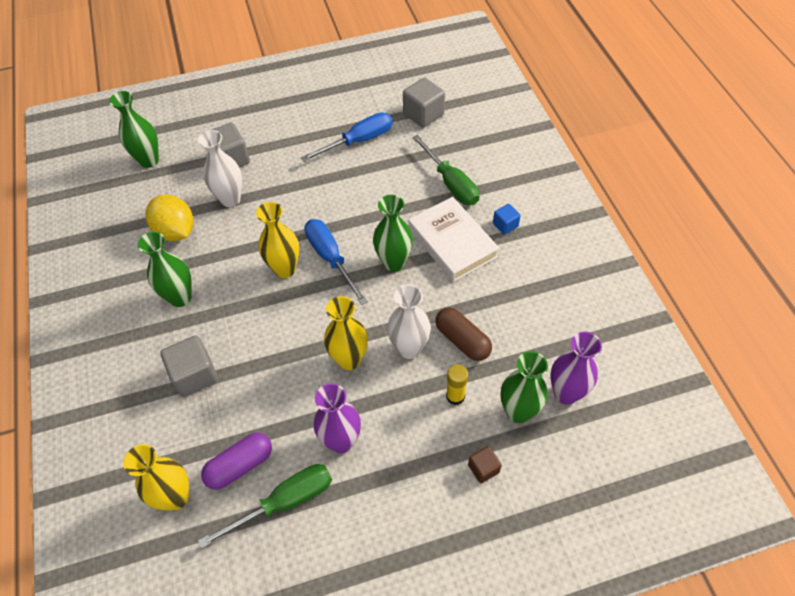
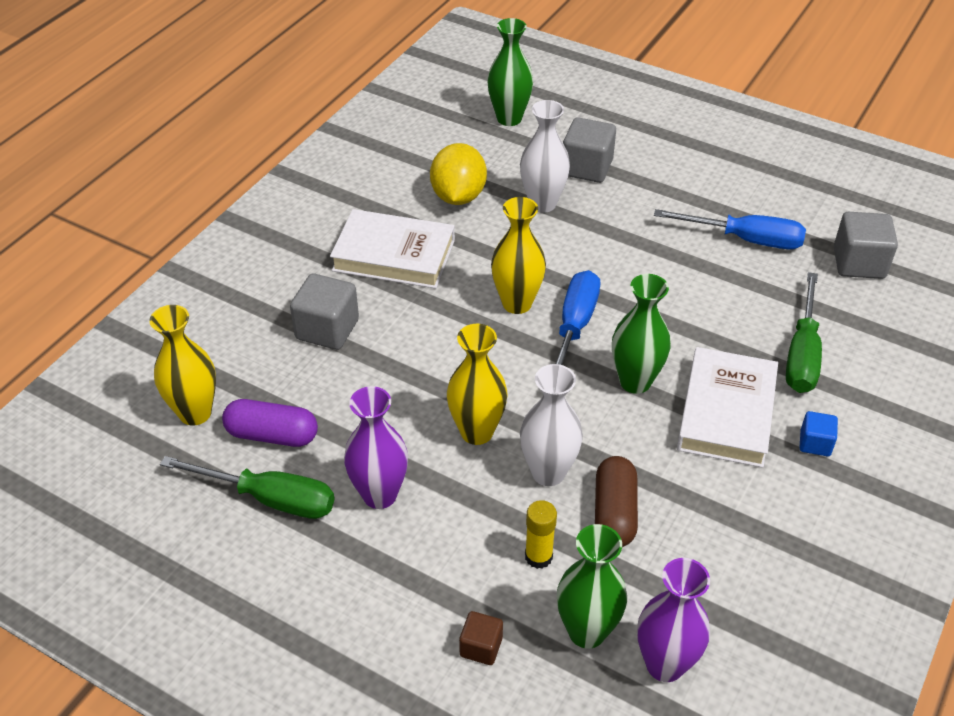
camera: 45 degrees right, 10 degrees down
green vase [138,232,192,307] -> white book [330,209,455,289]

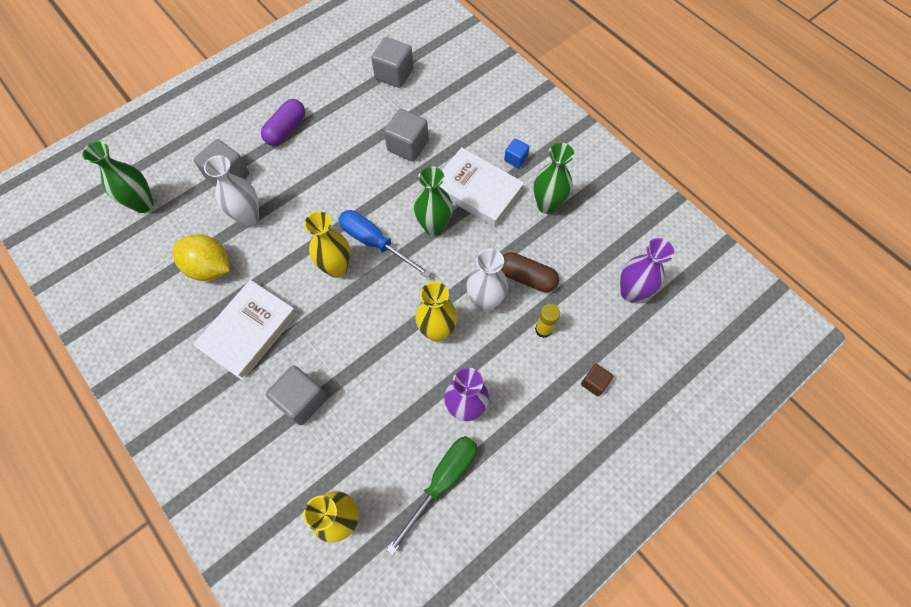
camera: 70 degrees left, 20 degrees up
purple capsule [222,399,318,447] -> purple capsule moved to [261,99,305,146]
green vase [557,524,627,649] -> green vase moved to [533,143,574,214]
blue screwdriver [654,209,806,249] -> none
green screwdriver [786,272,822,393] -> none
none -> grey cube [384,109,429,162]

